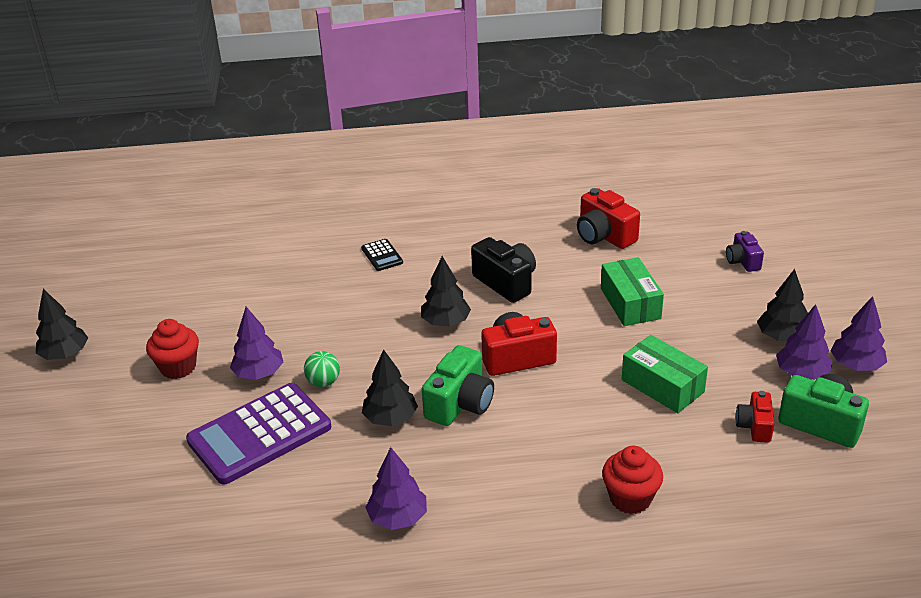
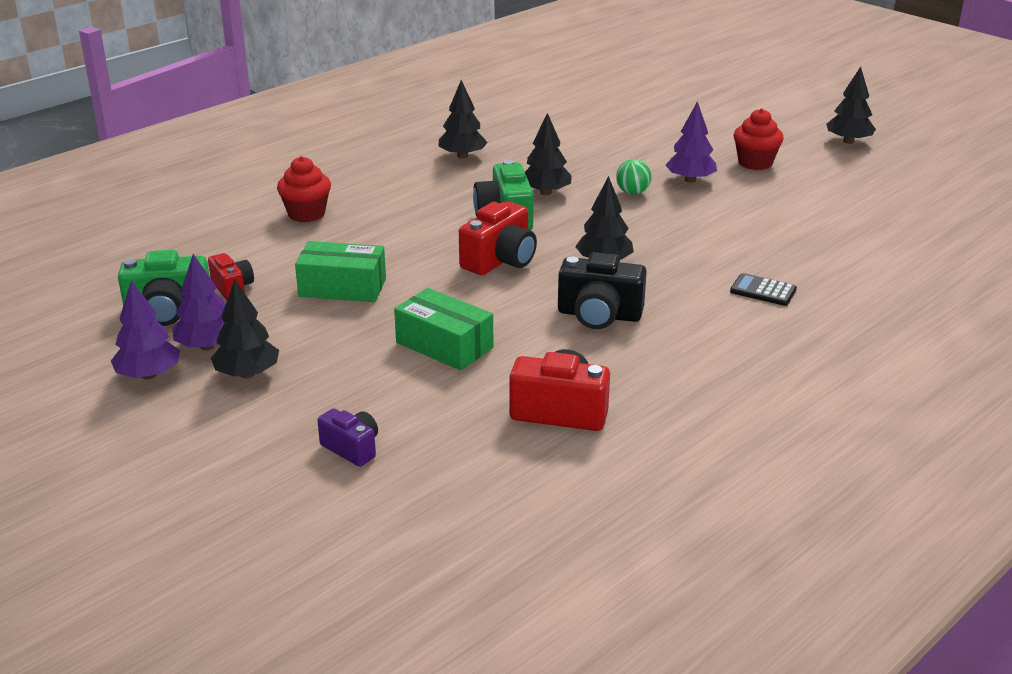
camera: 140 degrees right, 5 degrees down
purple calculator [186,383,331,485] -> none
purple tree [365,447,427,530] -> black tree [439,80,488,159]

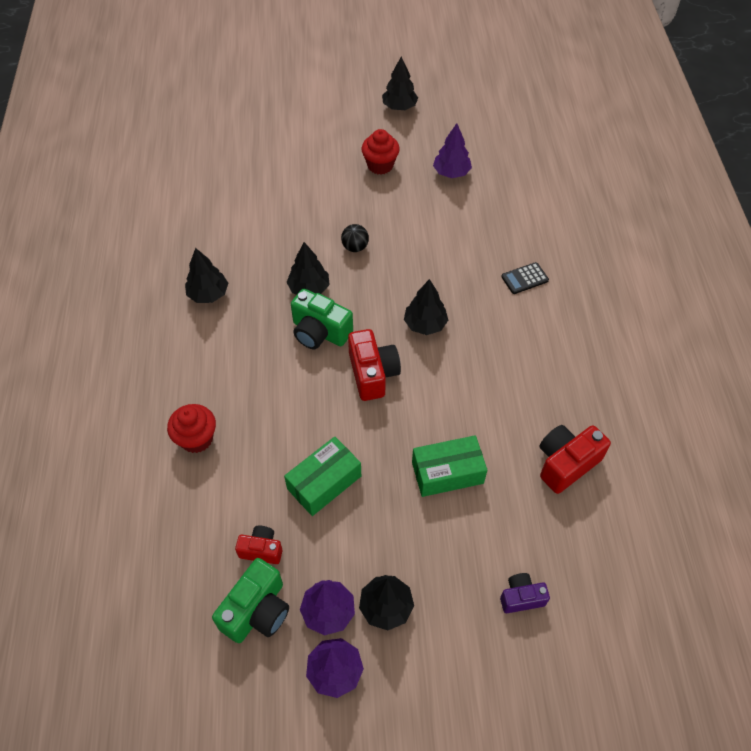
camera: 50 degrees left, 25 degrees up
black camera [558,252,647,329] -> none
green ball [616,159,651,194] -> black ball [341,224,369,252]
purple tree [665,101,717,183] -> purple tree moved to [433,123,472,178]

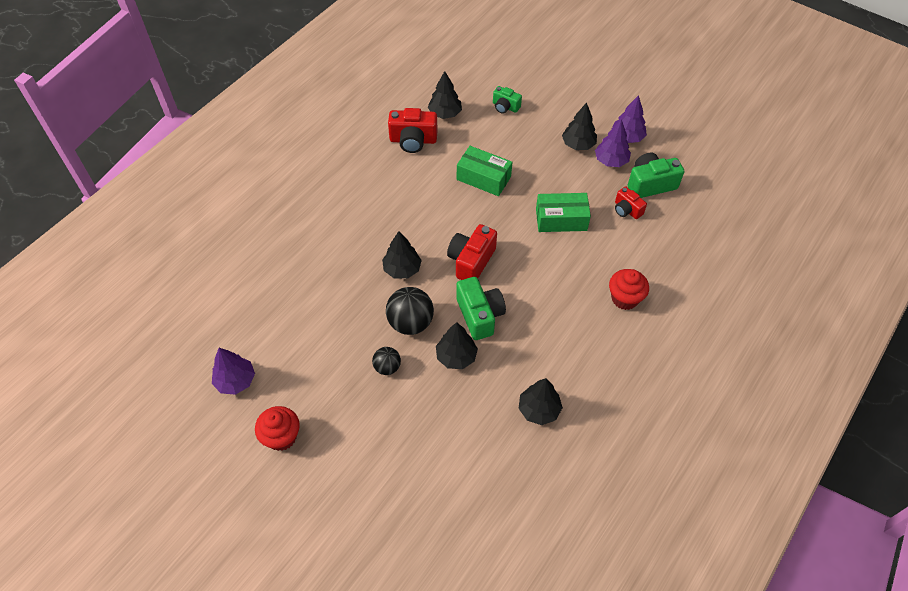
camera: 140 degrees left, 0 degrees up
black tree [382,57,418,110] -> black tree moved to [428,71,462,119]
purple camera [500,573,550,613] -> green camera [493,86,522,114]
black calculator [501,262,549,294] -> none
none -> black ball [386,287,434,335]

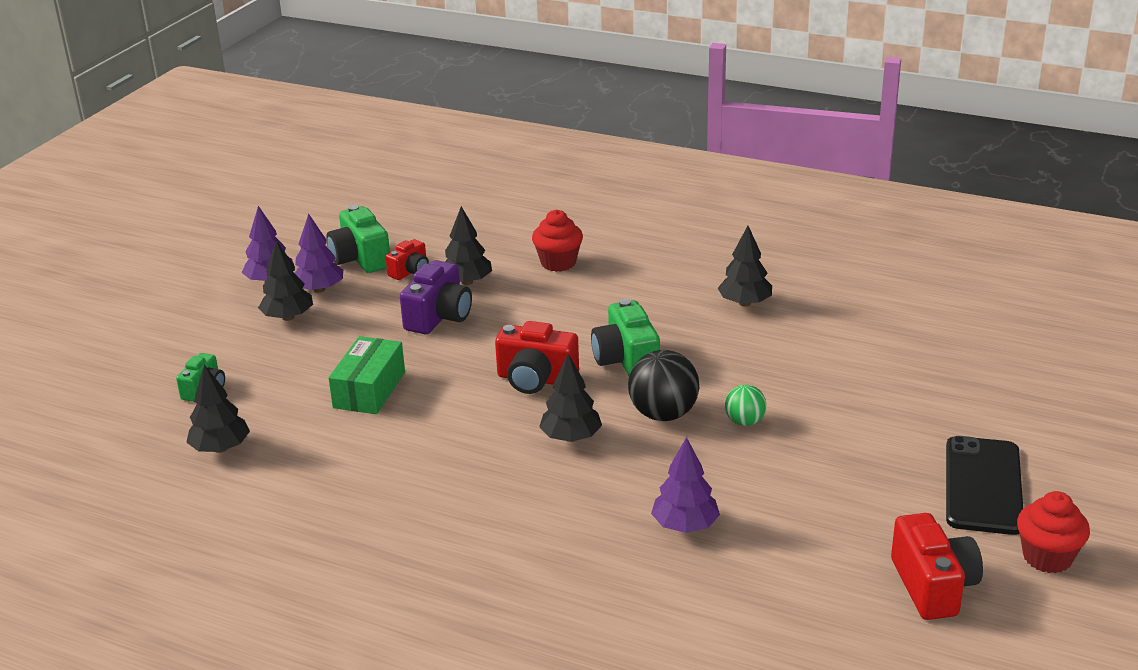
camera: 100 degrees left, 25 degrees down
purple tree [212,348,255,395] -> purple tree moved to [651,437,720,533]
red cupcake [255,406,300,451] -> red cupcake moved to [1017,491,1090,573]
black ball [372,347,401,375] -> green ball [725,384,766,426]
red camera [388,108,437,153] -> red camera moved to [891,513,983,620]
black tree [436,322,478,369] -> black tree moved to [445,206,492,285]
green camera [456,277,506,340] -> green camera turned 75 degrees counterclockwise [591,299,660,376]
green box [536,193,591,232] -> purple camera [400,260,472,334]
none -> black phone [946,436,1023,535]

